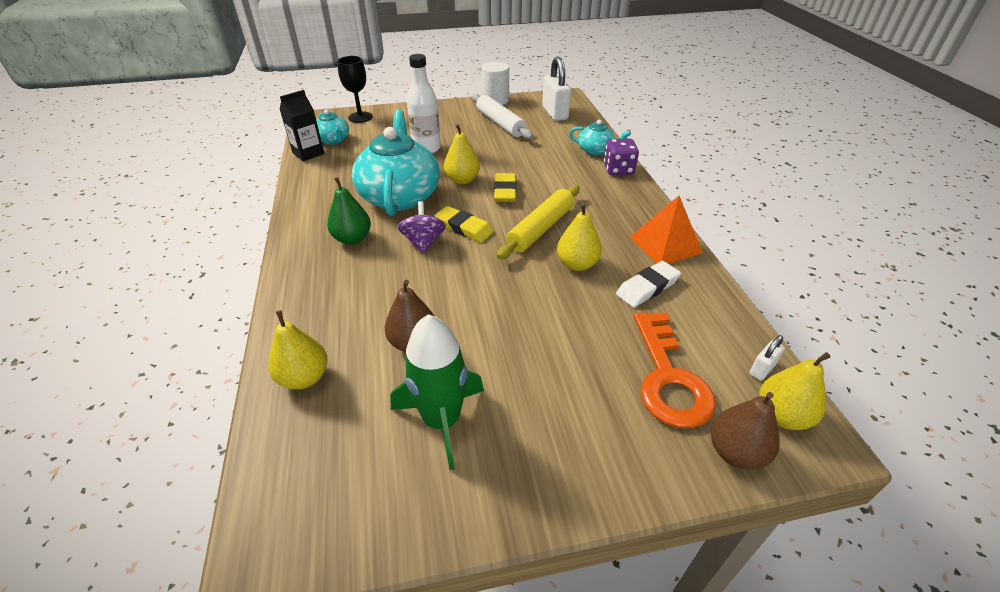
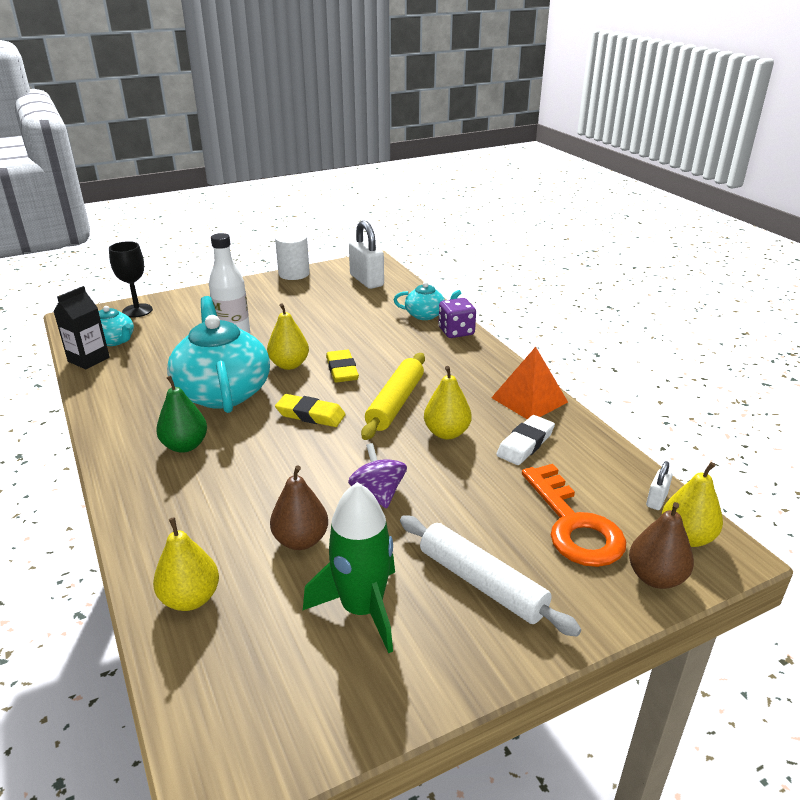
camera: 15 degrees left, 10 degrees down
purple spinning top [398,201,446,254] -> purple spinning top moved to [348,443,407,509]
white rolling pin [472,94,533,139] -> white rolling pin moved to [400,515,581,637]

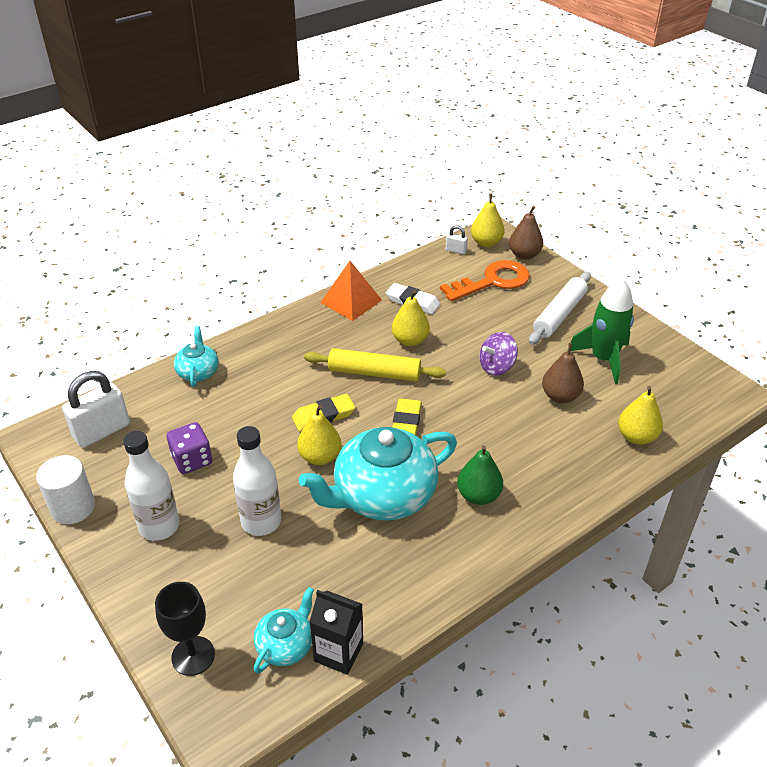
camera: 100 degrees left, 10 degrees up
purple dice [439,298,476,338] -> purple dice moved to [167,422,212,474]
none -> white bottle [123,431,180,541]

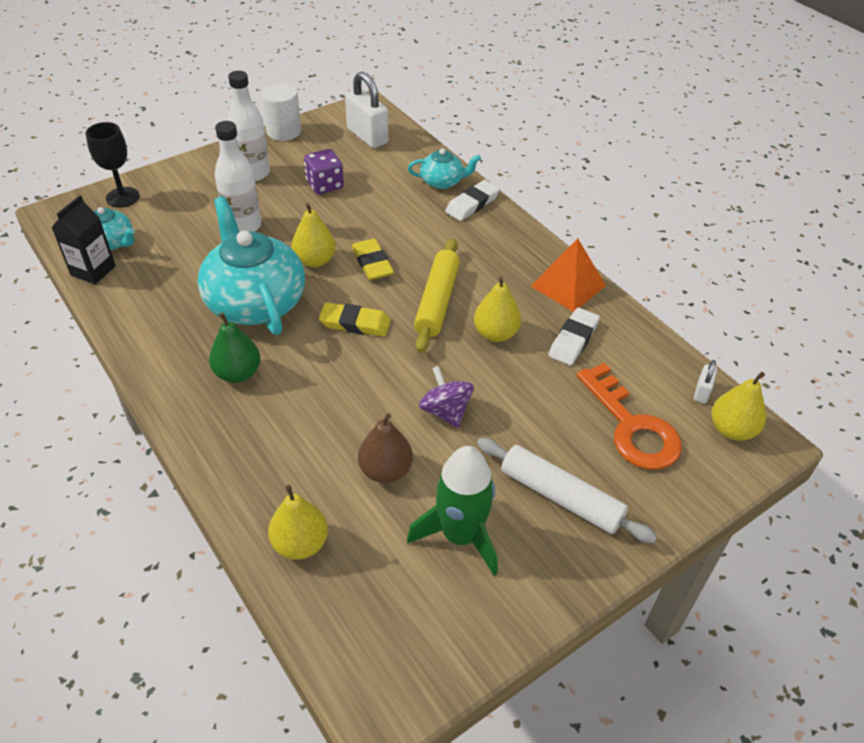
camera: 90 degrees right, 5 degrees up
brown pear [509,206,543,260] -> none
none -> white eraser [445,180,500,221]

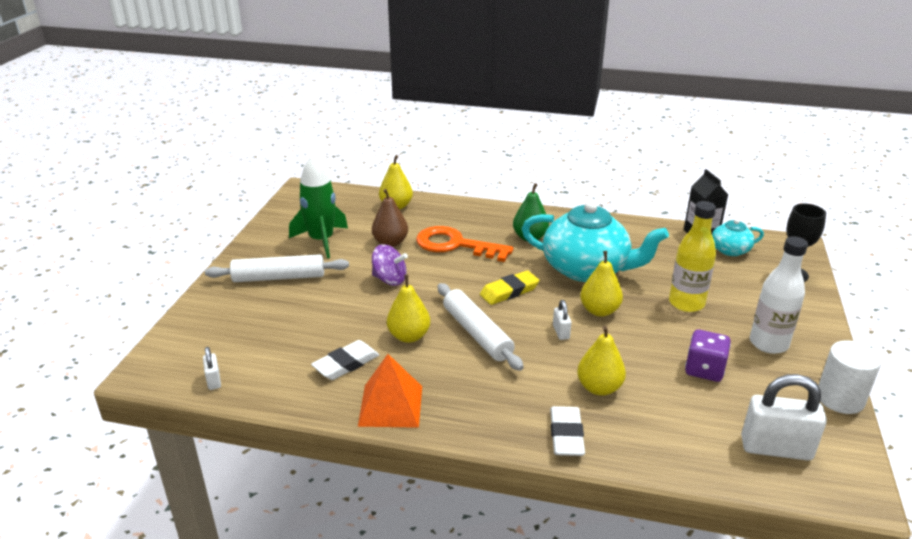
camera: 140 degrees right, 15 degrees down
white bottle [215,121,261,232] -> yellow bottle [669,201,716,312]
yellow eraser [352,239,394,280] -> white padlock [553,300,571,340]
turquoise teapot [408,148,481,189] -> none
yellow rolling pin [414,239,460,353] -> white rolling pin [438,283,524,371]
white eraser [548,307,600,366] -> white eraser turned 60 degrees clockwise [311,340,379,380]
orange key [576,363,682,470] -> orange key moved to [416,226,514,262]
yellow pear [711,372,766,441] -> yellow pear moved to [577,326,626,396]

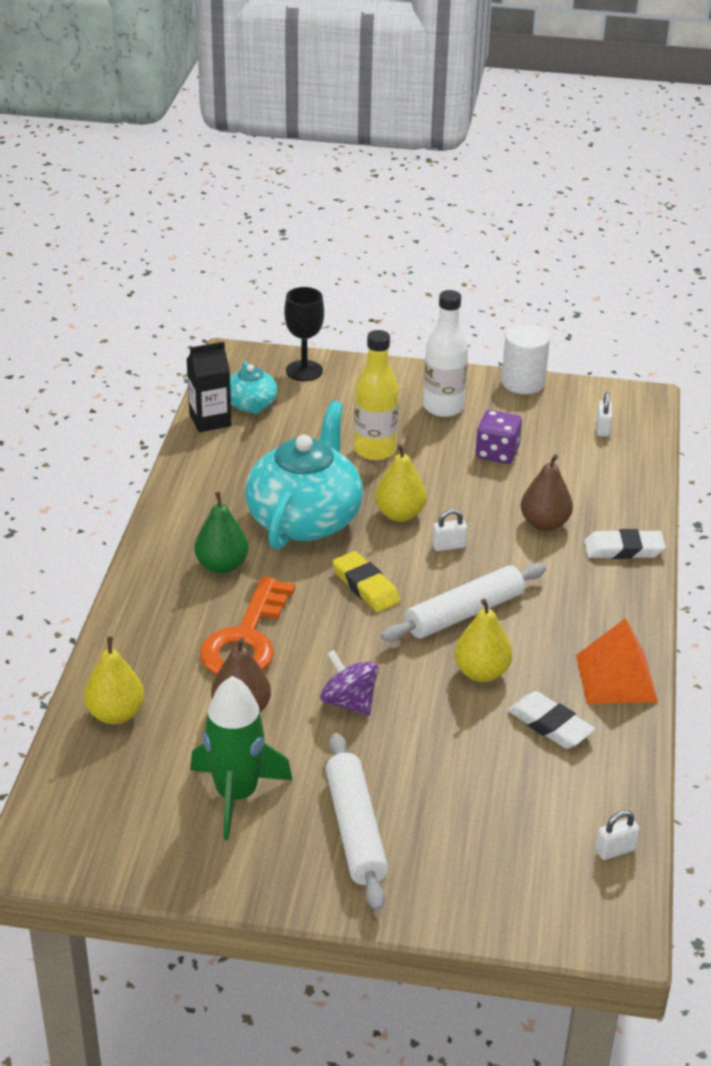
camera: 95 degrees left, 5 degrees up
purple spinning top [372,244,408,286] -> purple spinning top turned 60 degrees counterclockwise [320,650,378,715]
yellow pear [577,326,626,396] -> brown pear [521,454,573,531]
white padlock [741,374,827,460] -> white padlock [597,392,612,437], size x0.47

